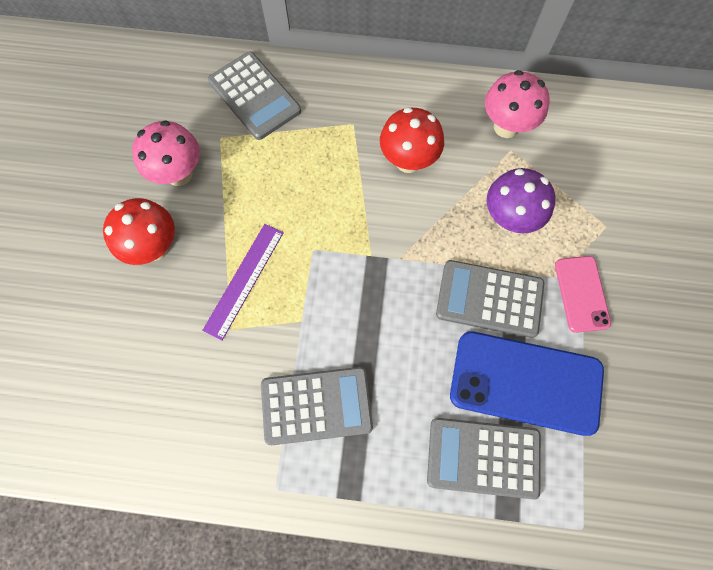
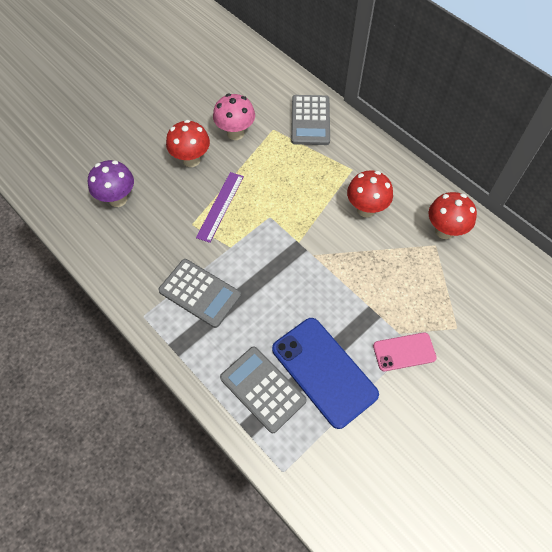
camera: 40 degrees right, 10 degrees down
purple ruler [202,224,284,341] -> purple ruler turned 45 degrees counterclockwise [196,172,244,243]
grey calculator [436,260,544,338] -> none
pink mushroom [485,70,550,138] -> red mushroom [429,192,477,239]
purple mushroom [487,168,555,233] -> purple mushroom moved to [88,160,134,207]
pink phone [555,256,611,333] -> pink phone turned 45 degrees clockwise [373,332,437,371]

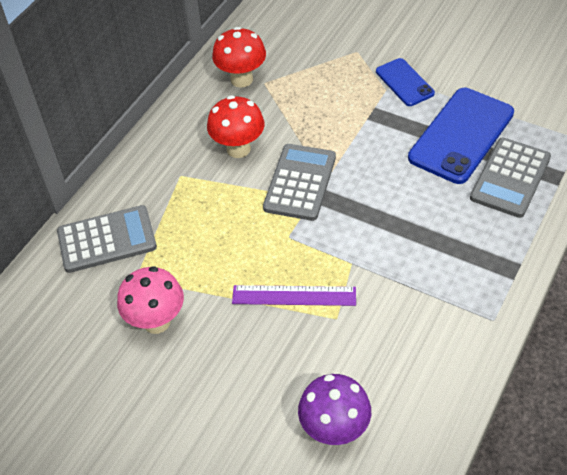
camera: 105 degrees left, 10 degrees down
grey calculator [158,259,241,328] -> grey calculator moved to [263,144,336,221]
red mushroom [166,120,210,167] -> none
pink phone [373,332,437,371] -> blue phone [376,58,435,106]

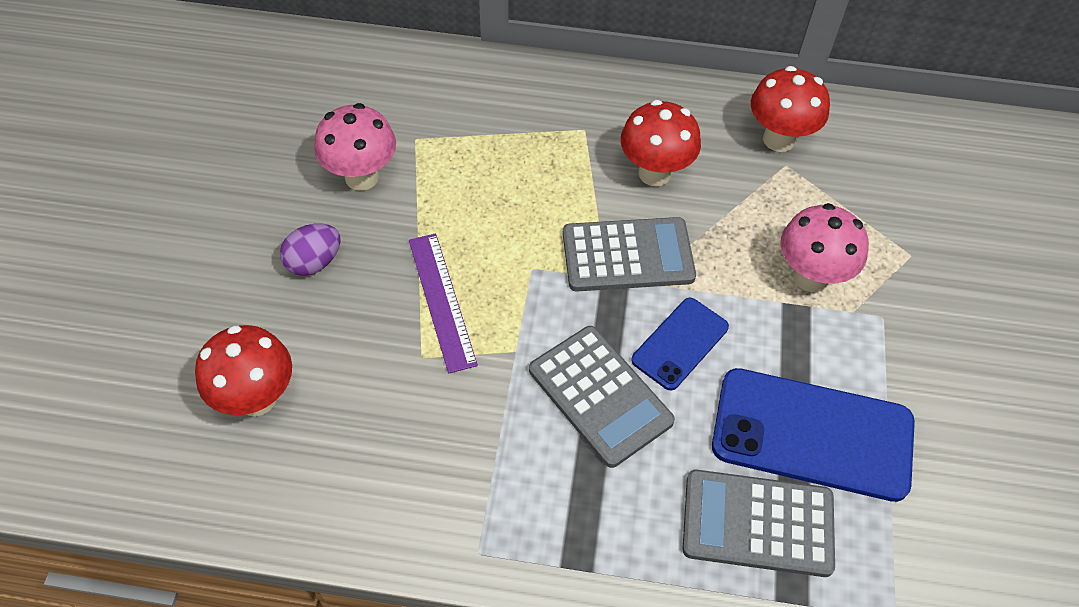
camera: 65 degrees right, 5 degrees up
grey calculator [57,205,157,273] -> grey calculator moved to [529,326,675,468]
purple mushroom [298,374,371,445] -> red mushroom [195,325,292,416]
blue phone [376,58,435,106] -> blue phone moved to [631,298,729,390]
none -> purple egg [280,223,340,276]
none -> pink mushroom [780,203,869,292]

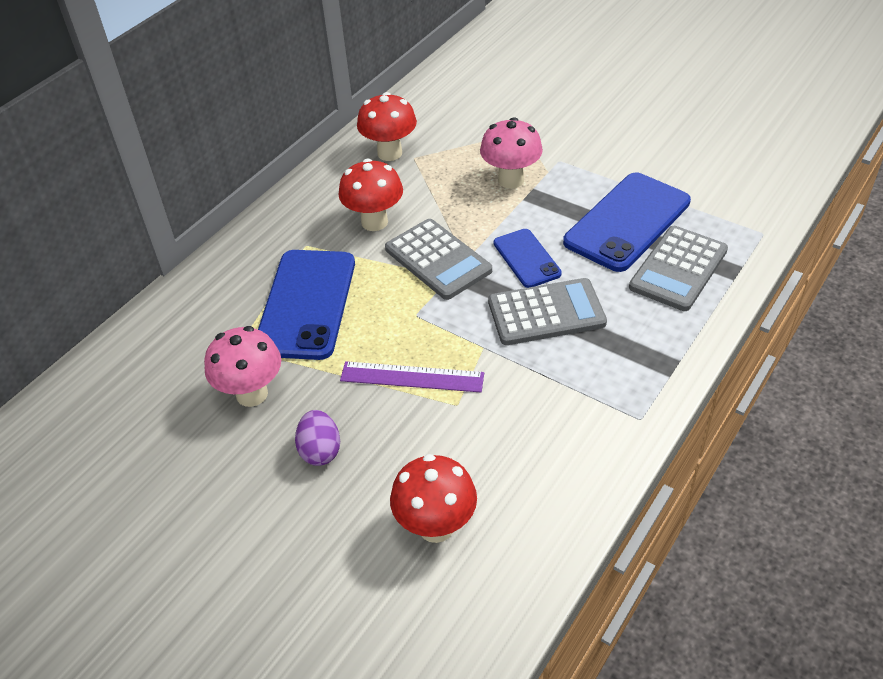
camera: 60 degrees left, 10 degrees down
grey calculator [563,217,696,291] -> grey calculator turned 120 degrees clockwise [385,219,492,300]
none -> blue phone [258,250,355,360]

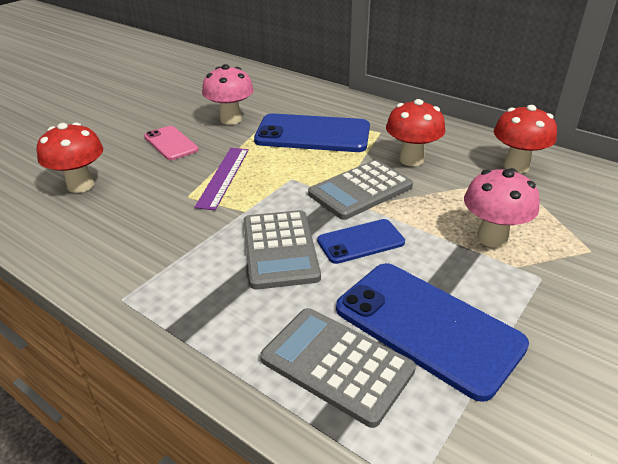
camera: 90 degrees right, 10 degrees down
purple egg [295,410,340,466] -> pink phone [144,126,199,160]

